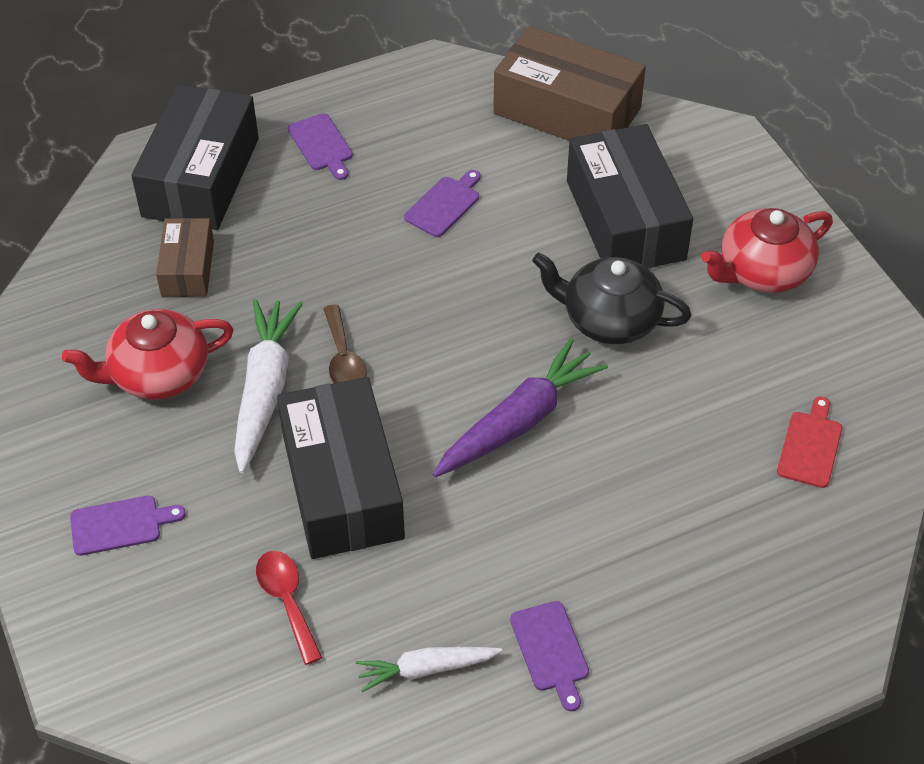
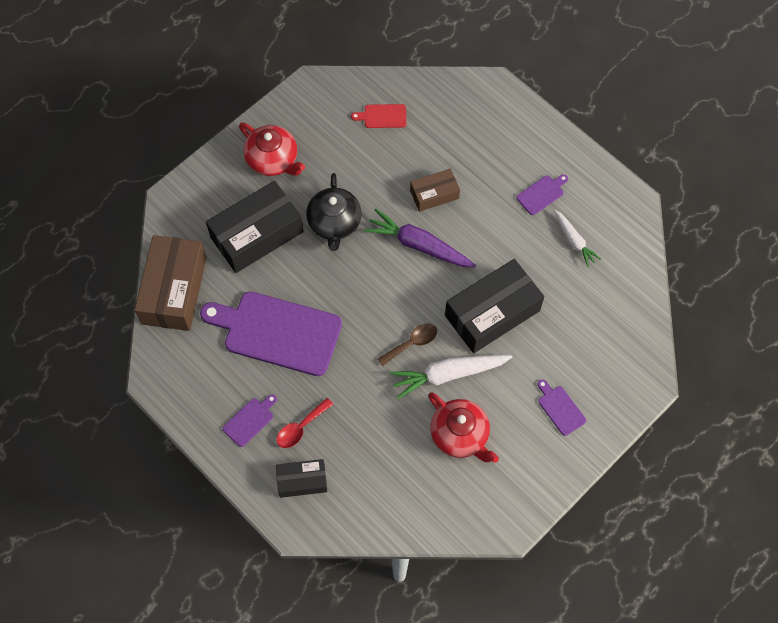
camera: 110 degrees left, 15 degrees up
black box [131,84,259,230] -> black box [276,459,327,498], size x0.54
brown box [156,218,214,297] -> brown box moved to [410,169,460,212]
red spoon [256,551,322,665] -> red spoon moved to [276,398,333,448]
purple cutting board [404,170,481,237] -> purple cutting board [200,291,342,376], size x2.35

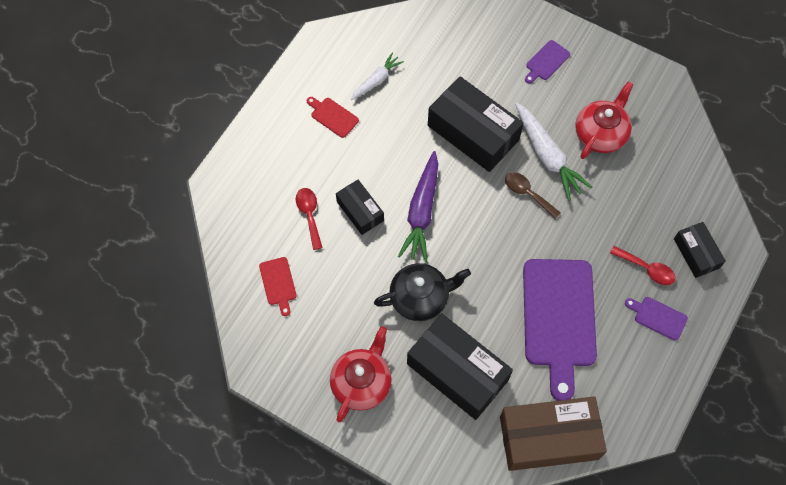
camera: 105 degrees left, 0 degrees up
brown box [410,169,460,212] -> black box [336,180,384,235]
purple cutting board [516,174,568,215] -> red cutting board [307,97,359,138]
none -> red spoon [296,188,323,250]

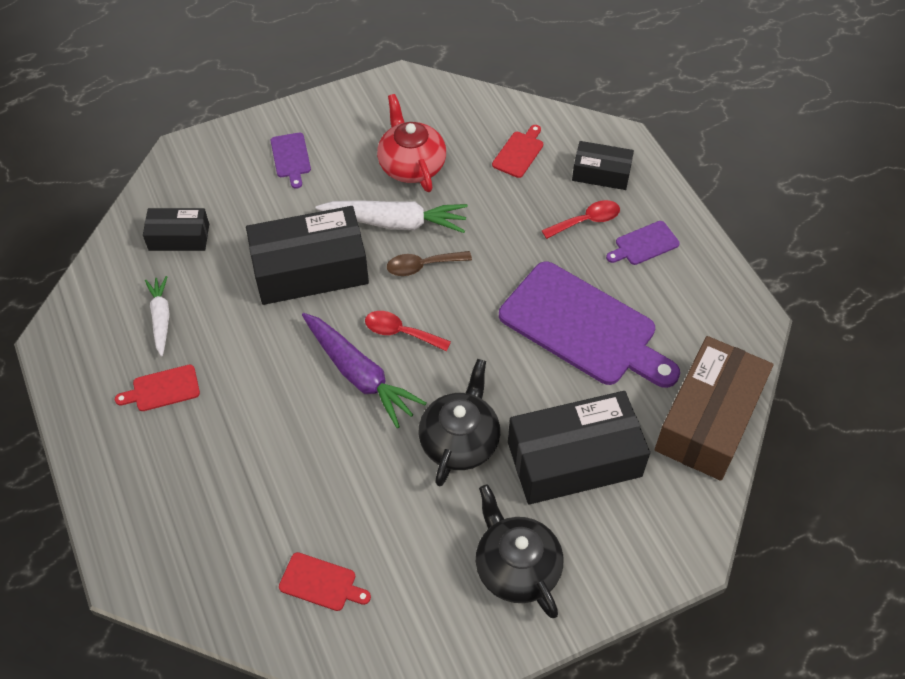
camera: 55 degrees left, 10 degrees down
red spoon [296,188,323,250] -> red spoon moved to [365,311,451,351]
red teapot [330,326,392,422] -> black teapot [476,484,563,618]
black box [336,180,384,235] -> black box moved to [143,208,209,251]
none -> red cutting board [492,125,543,178]

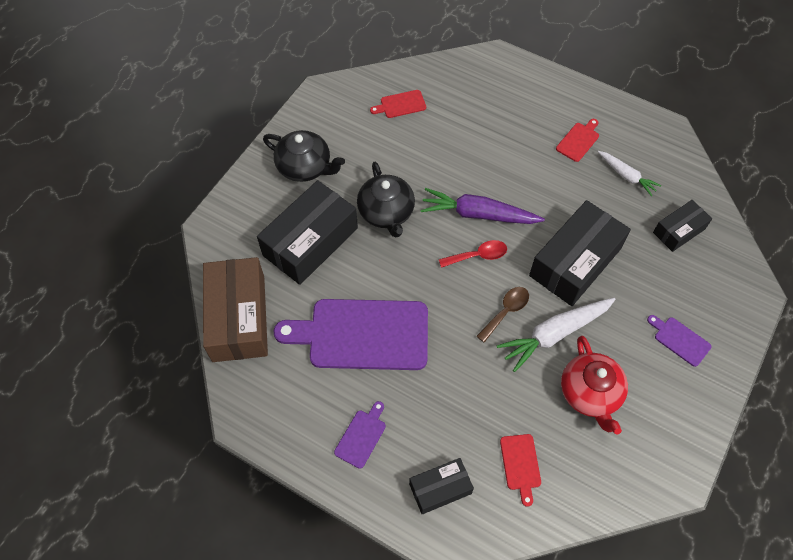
camera: 145 degrees right, 5 degrees up
red teapot [377,94,446,192] -> red teapot turned 45 degrees clockwise [561,336,628,435]
red spoon [541,200,620,239] -> none

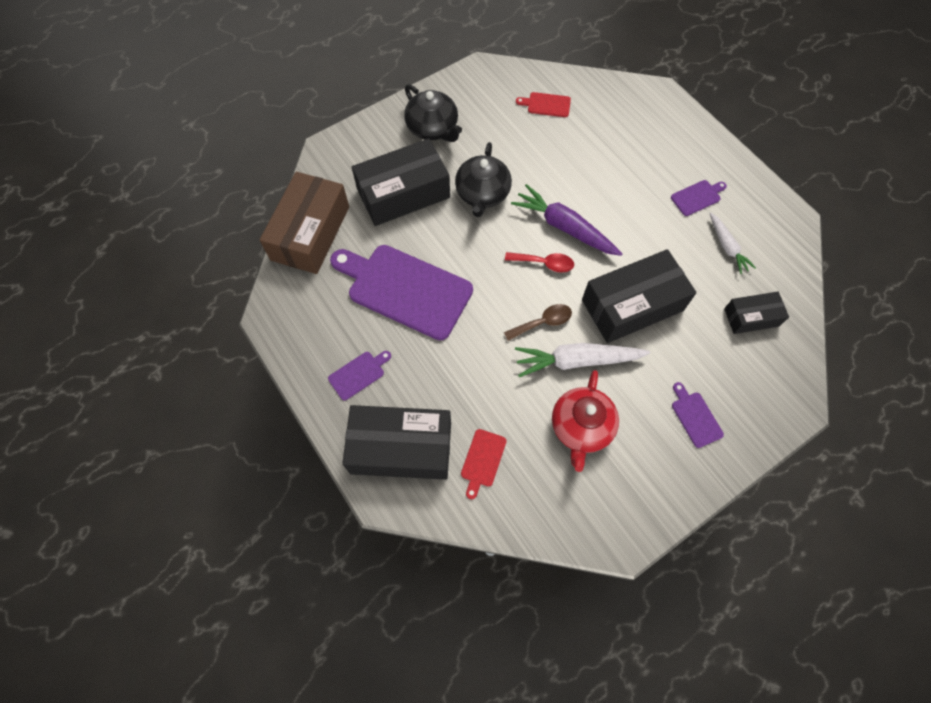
camera: 25 degrees right, 5 degrees up
black box [409,458,474,514] -> black box [342,405,451,480], size x1.84
red cutting board [556,119,599,162] -> purple cutting board [671,180,727,216]

